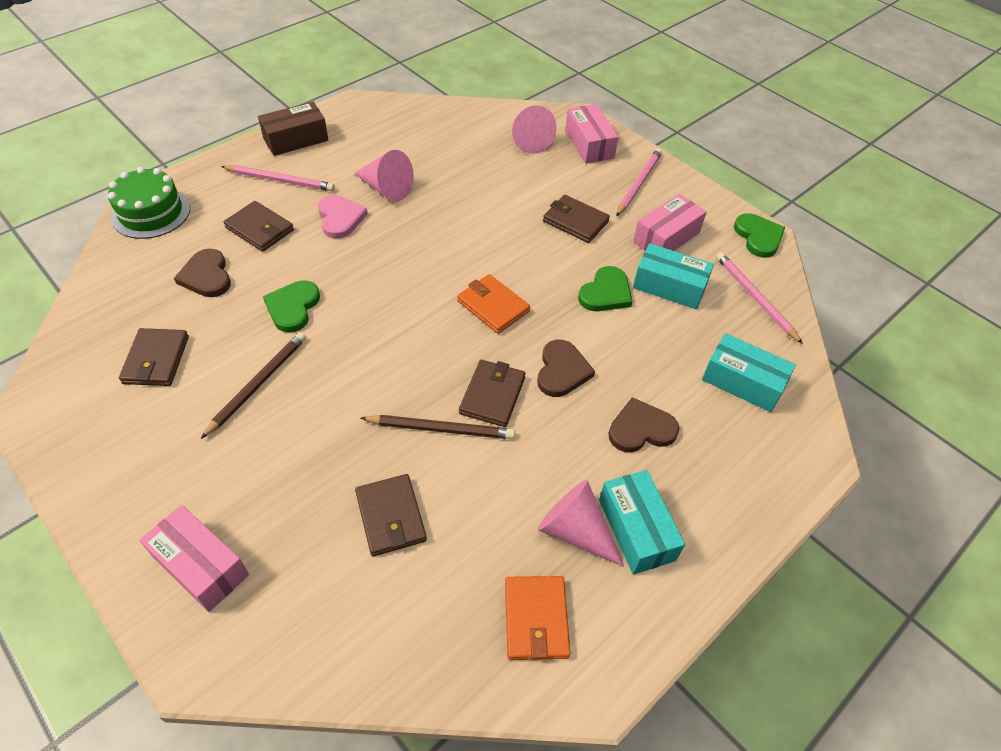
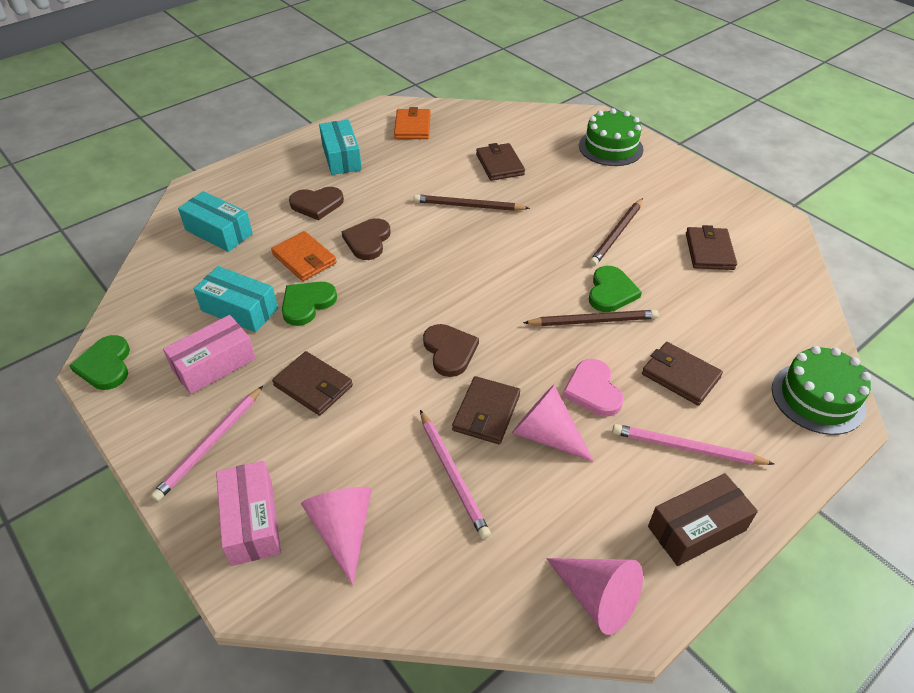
camera: 175 degrees left, 5 degrees down
pink box [139,505,249,612] -> green cake [579,108,644,166]
brown heart [174,249,231,297] -> brown heart moved to [423,324,479,377]
orange wallet [457,274,530,334] -> orange wallet moved to [271,231,337,281]
brown wallet [459,360,526,427] -> brown wallet moved to [452,376,520,444]
pink cone [538,480,624,567] -> pink cone moved to [546,558,643,635]
pink pencil [716,252,803,344] -> pink pencil moved to [420,410,491,539]
none -> brown pencil [523,310,659,326]

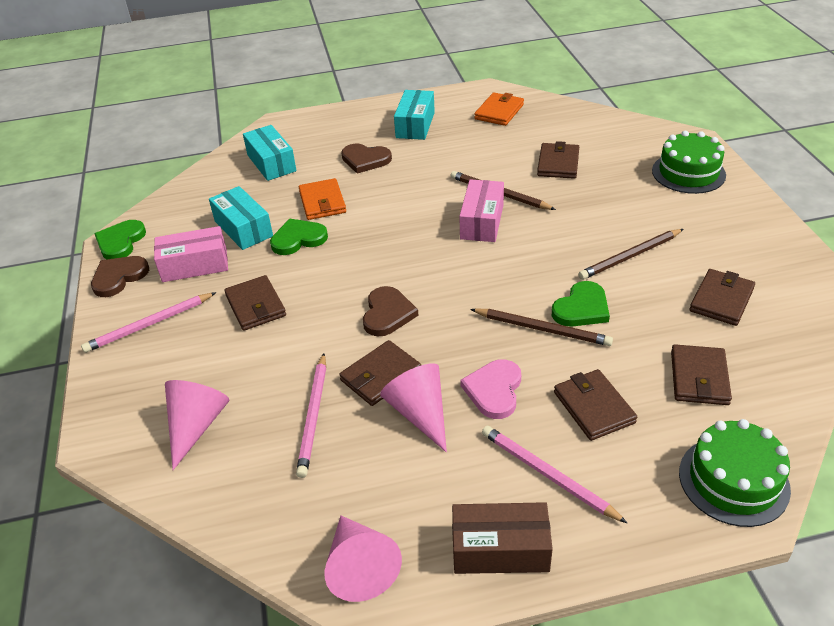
camera: 30 degrees right, 5 degrees down
pink box [216,461,281,566] -> pink box moved to [459,179,504,242]
brown heart [342,218,391,260] -> brown heart moved to [91,256,149,297]
none -> brown wallet [671,344,732,405]

